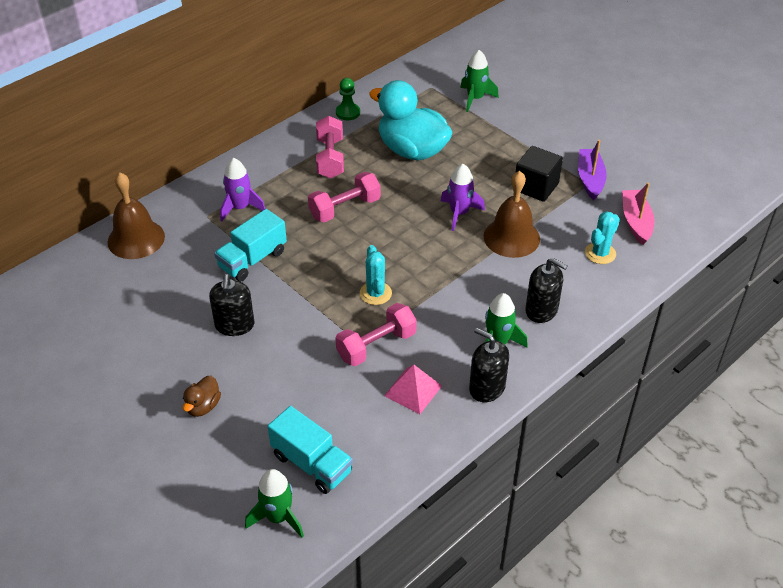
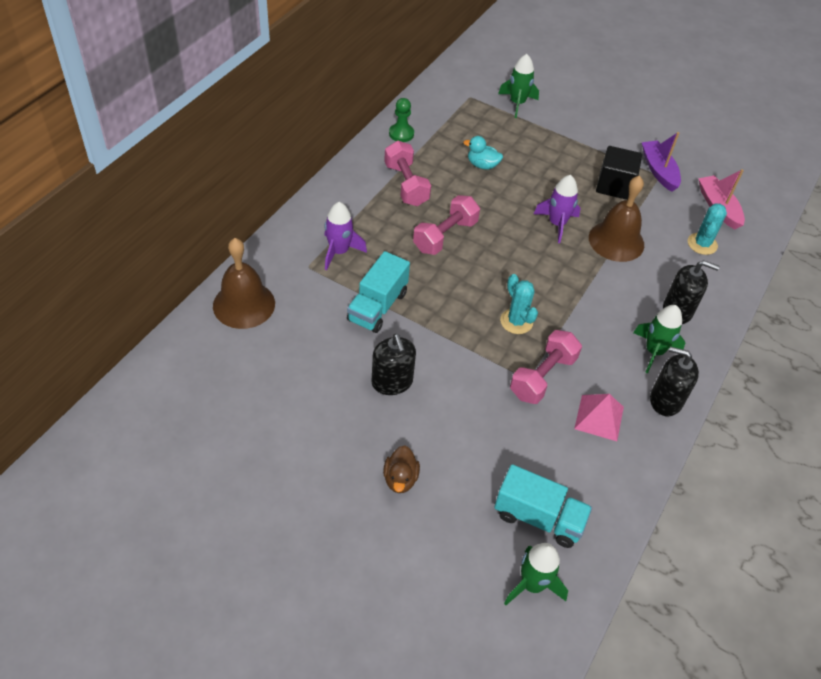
camera: 20 degrees left, 5 degrees up
turquoise duck [369,80,453,160] -> turquoise duck [464,136,503,170], size x0.43

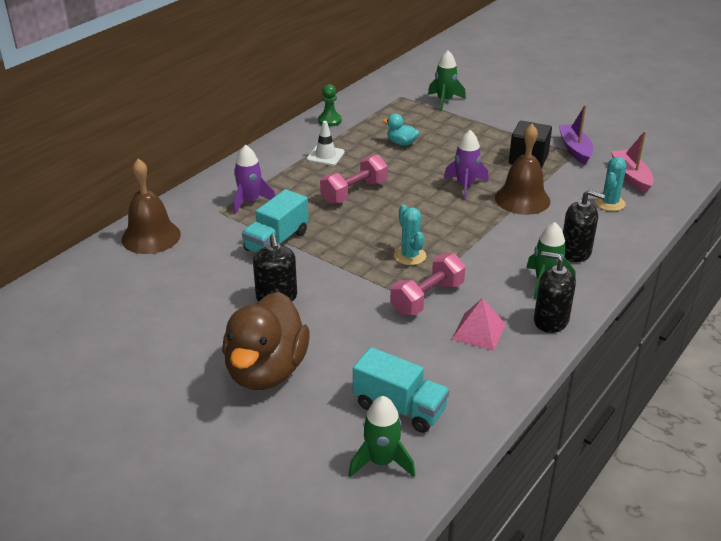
camera: 10 degrees right, 15 degrees down
brown duck [383,445,420,493] -> brown duck [222,292,310,390], size x2.30
pink dumbbell [384,141,431,206] -> white traffic cone [307,121,345,166]

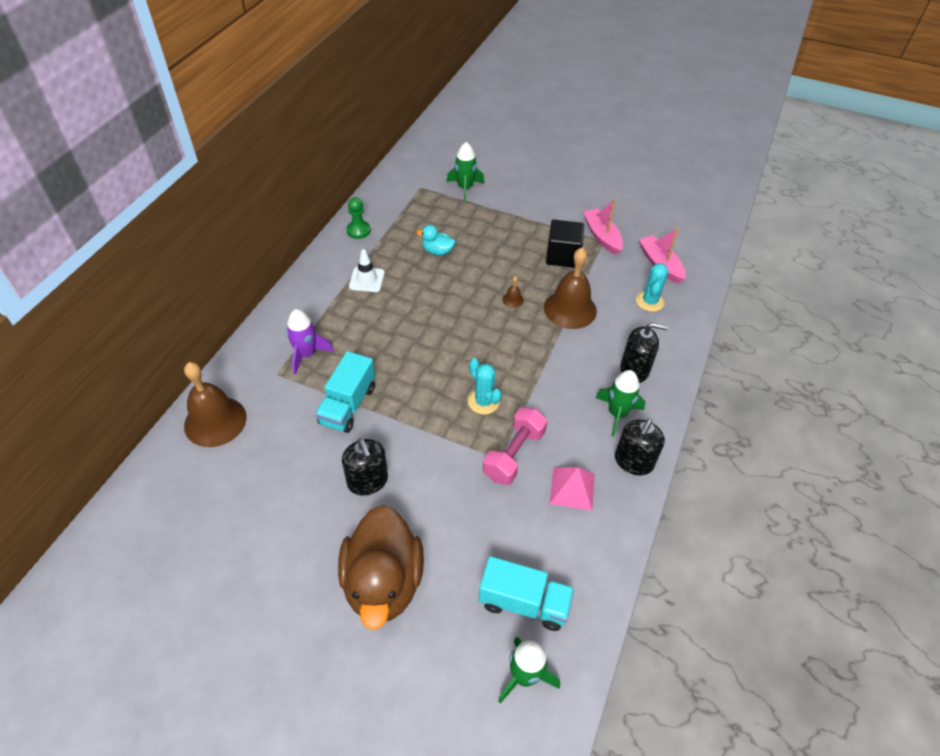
camera: 15 degrees left, 15 degrees up
pink dumbbell [320,154,388,204] -> none
purple rocket [444,130,489,200] -> brown bell [502,276,524,308]
black soap dispenser [534,251,576,333] -> black soap dispenser turned 75 degrees counterclockwise [615,419,665,475]
purple boat [558,105,593,165] -> pink boat [583,199,623,255]

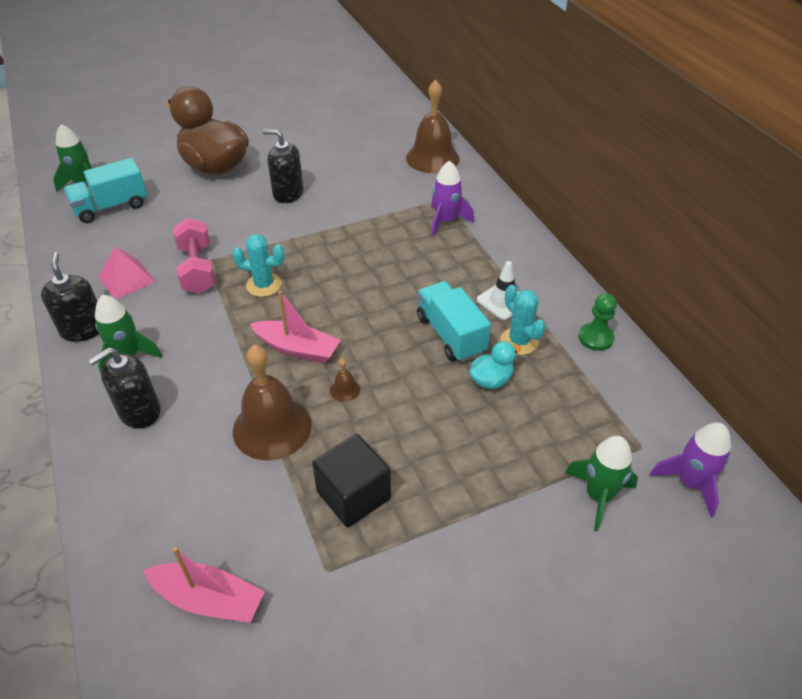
camera: 135 degrees right, 5 degrees down
turquoise truck [315,351,375,433] -> turquoise truck moved to [417,281,491,362]
pink boat [583,199,623,255] -> pink boat moved to [250,291,341,363]
turquoise cactus [636,263,668,312] -> turquoise cactus moved to [500,285,546,355]
none -> purple rocket [650,422,731,517]

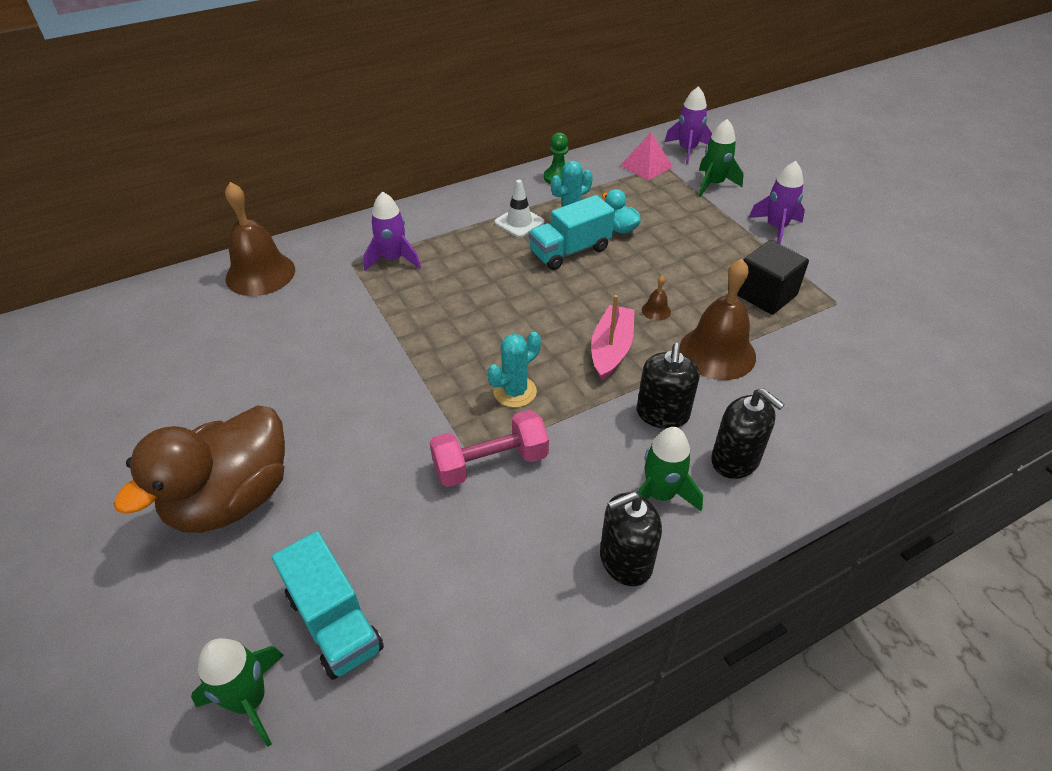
camera: 95 degrees left, 0 degrees up
pink pyramid [99,247,155,299] -> pink pyramid moved to [620,132,673,181]
pink boat [143,547,265,623] -> none
turquoise cactus [232,234,285,297] -> turquoise cactus turned 45 degrees clockwise [487,332,541,408]
black soap dispenser [263,129,304,203] -> black soap dispenser moved to [637,343,700,429]
none -> purple rocket [749,161,805,244]

